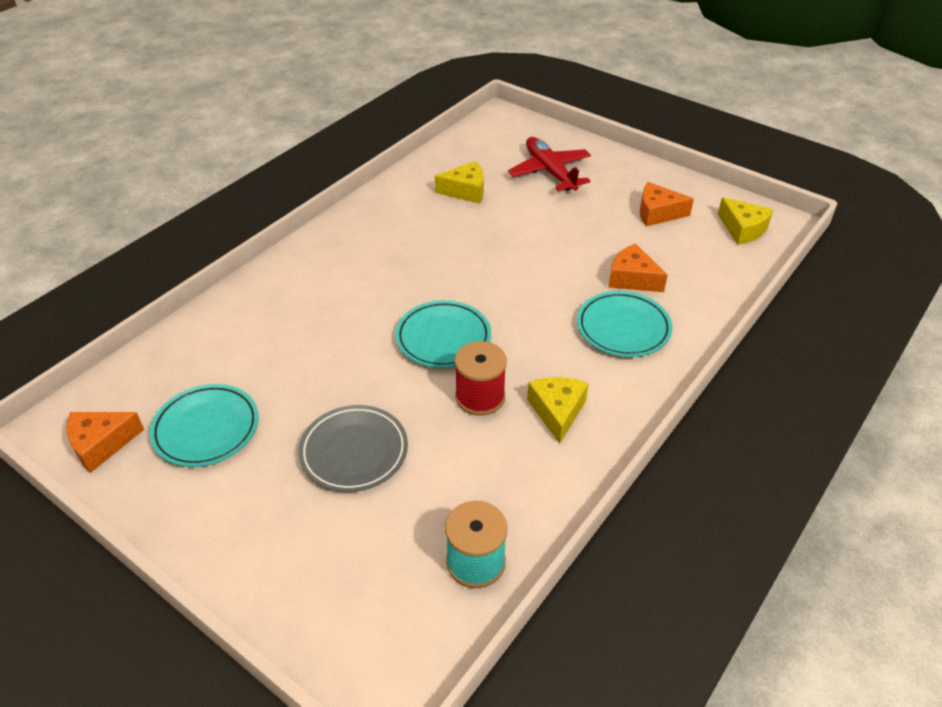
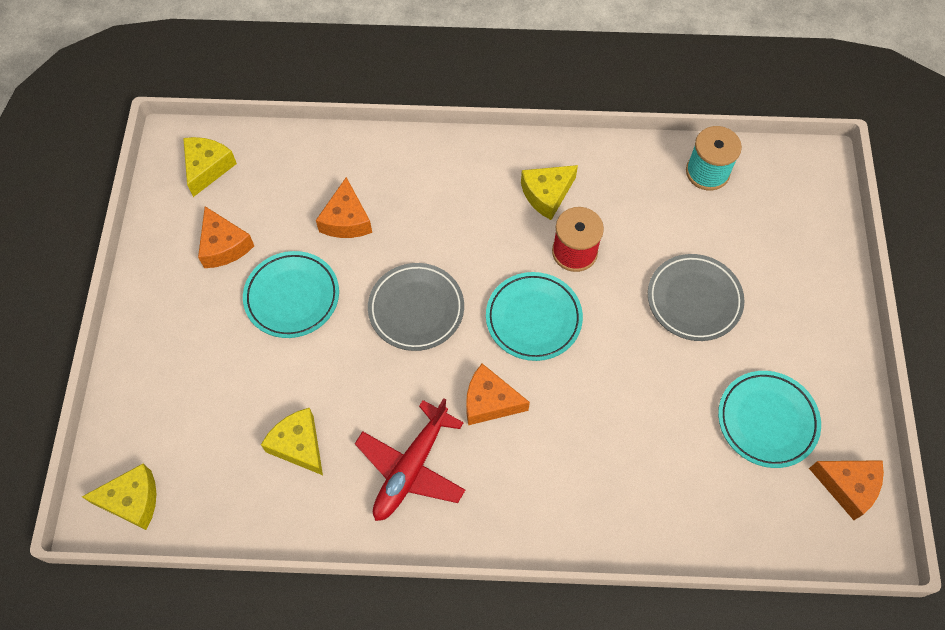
camera: 125 degrees left, 20 degrees up
red plane [508,137,591,191] -> red plane moved to [355,398,465,521]
turquoise plate [577,291,672,357] -> turquoise plate moved to [243,251,339,338]
none -> yellow cheese [82,464,157,530]
none -> grey plate [368,263,464,351]
none -> orange cheese [466,364,530,425]

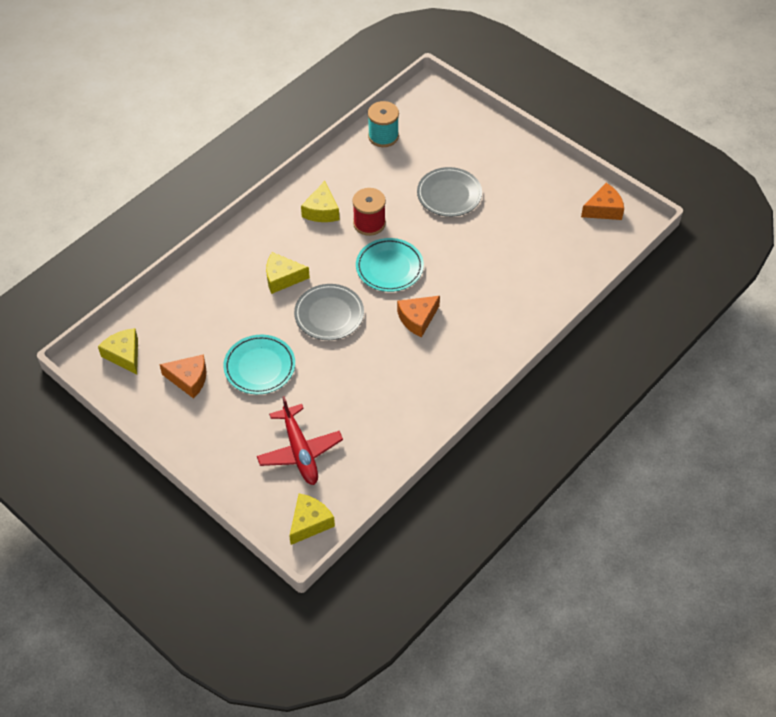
camera: 50 degrees left, 10 degrees down
yellow cheese [261,408,323,475] -> yellow cheese moved to [266,252,310,294]
orange cheese [316,177,372,238] -> none
red plane [355,398,465,521] -> red plane moved to [257,396,343,485]
turquoise plate [718,371,821,468] -> none

